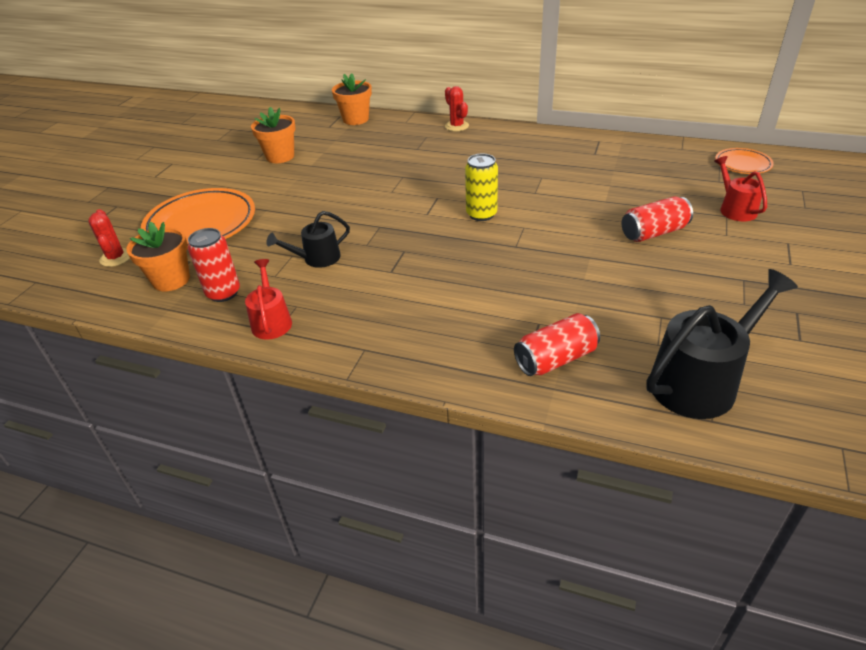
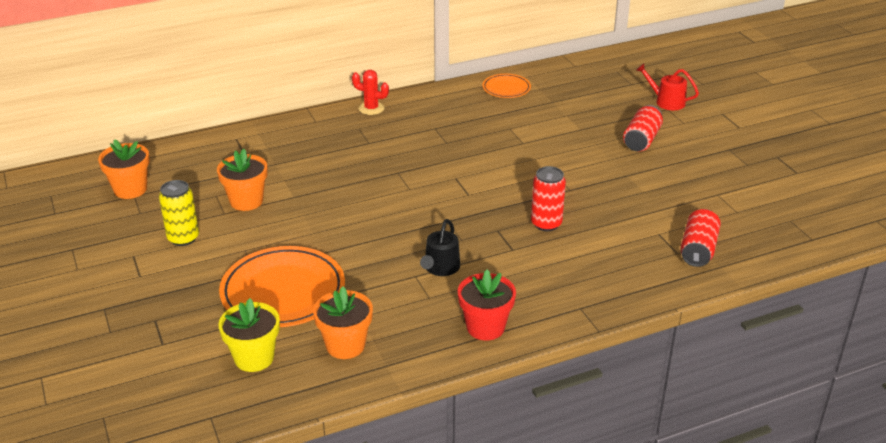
camera: 45 degrees left, 5 degrees down
red cactus [88,209,130,267] -> yellow flower pot [218,298,280,372]
red can [188,228,240,302] -> red can moved to [531,166,566,231]
red watering can [245,259,292,340] -> red flower pot [458,270,516,341]
orange flower pot [332,73,372,125] -> orange flower pot moved to [98,139,150,199]
yellow can [465,154,498,221] -> yellow can moved to [159,180,199,246]
black watering can [646,269,798,419] -> none
orange plate [715,148,774,174] -> orange plate moved to [482,74,531,98]

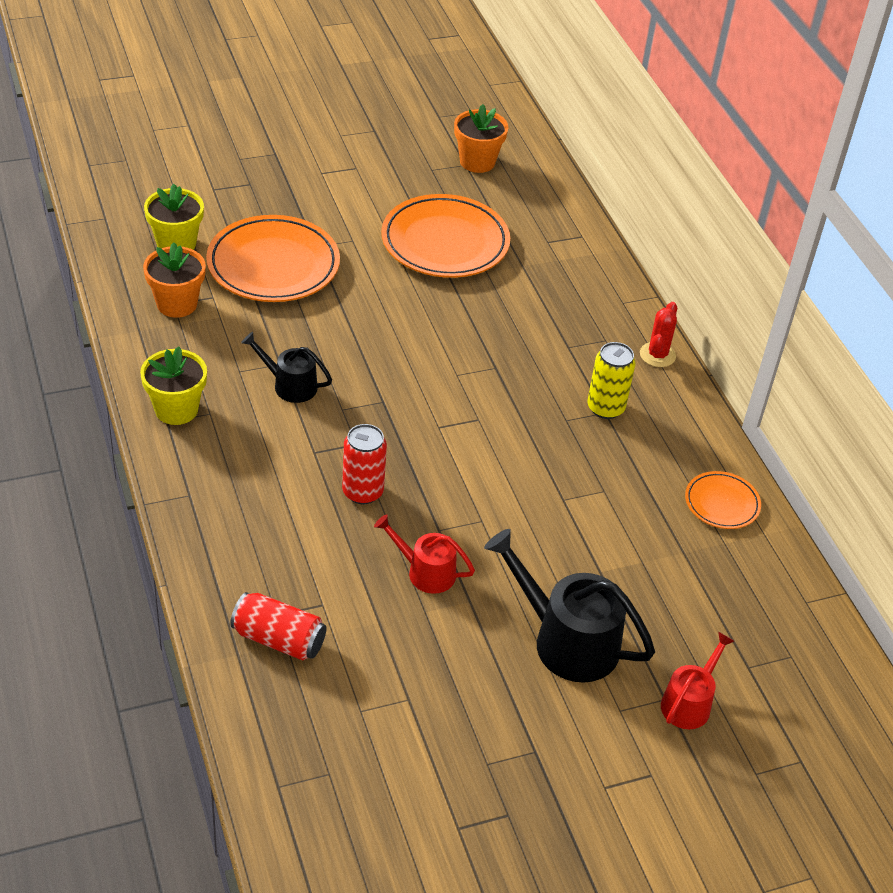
camera: 90 degrees right, 10 degrees up
yellow can [159,180,199,246] -> yellow can moved to [587,342,636,419]
orange flower pot [217,149,267,211] -> orange plate [381,194,510,278]
red flower pot [458,270,516,341] -> yellow flower pot [140,347,207,425]
red can [623,105,663,151] -> black watering can [484,529,655,683]
none -> red watering can [374,514,475,594]

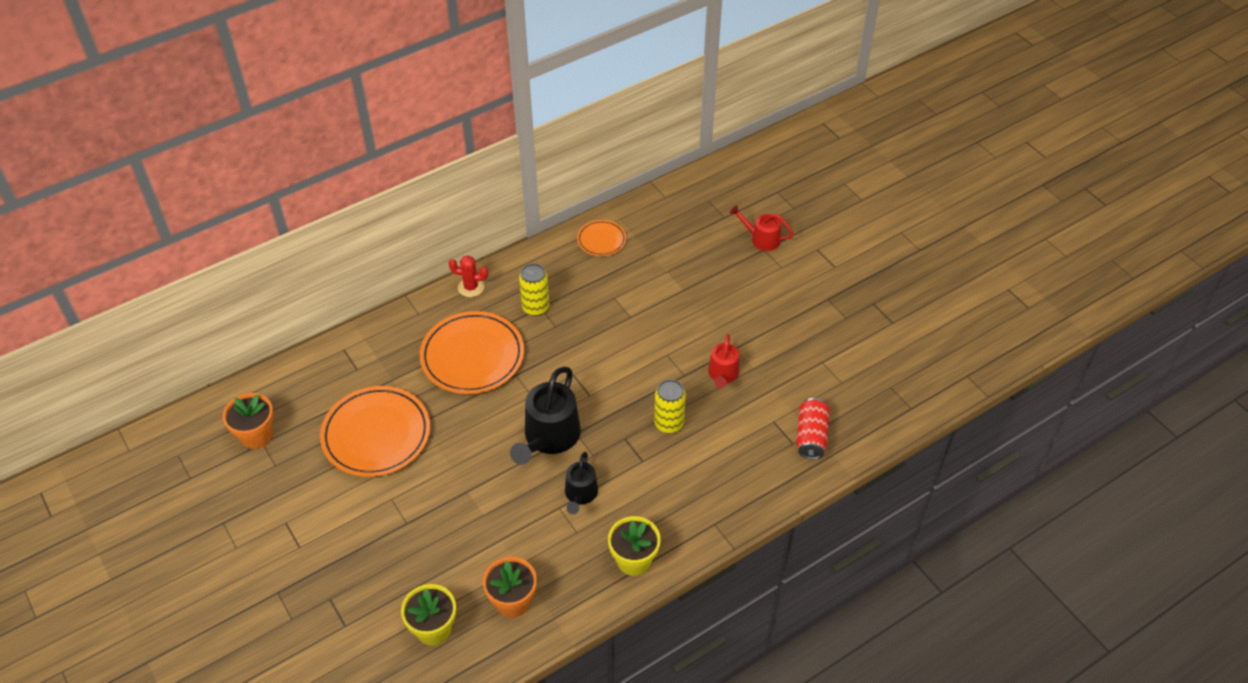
camera: 100 degrees left, 5 degrees up
orange plate [206,215,340,302] -> orange plate moved to [420,311,524,394]
red can [342,424,387,504] -> yellow can [654,379,686,433]
black watering can [484,529,655,683] -> black watering can moved to [510,367,581,465]

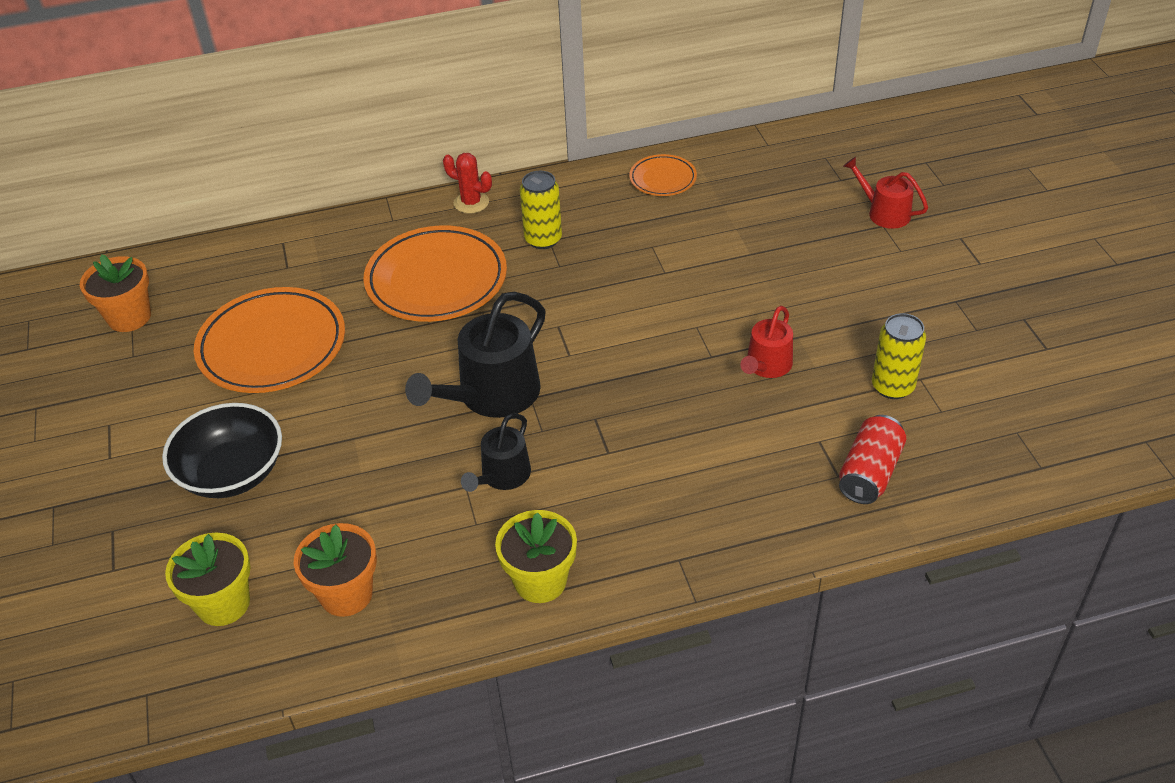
camera: 20 degrees right, 5 degrees down
yellow can [654,379,686,433] -> yellow can moved to [872,313,926,399]
none -> black bowl [162,403,282,498]

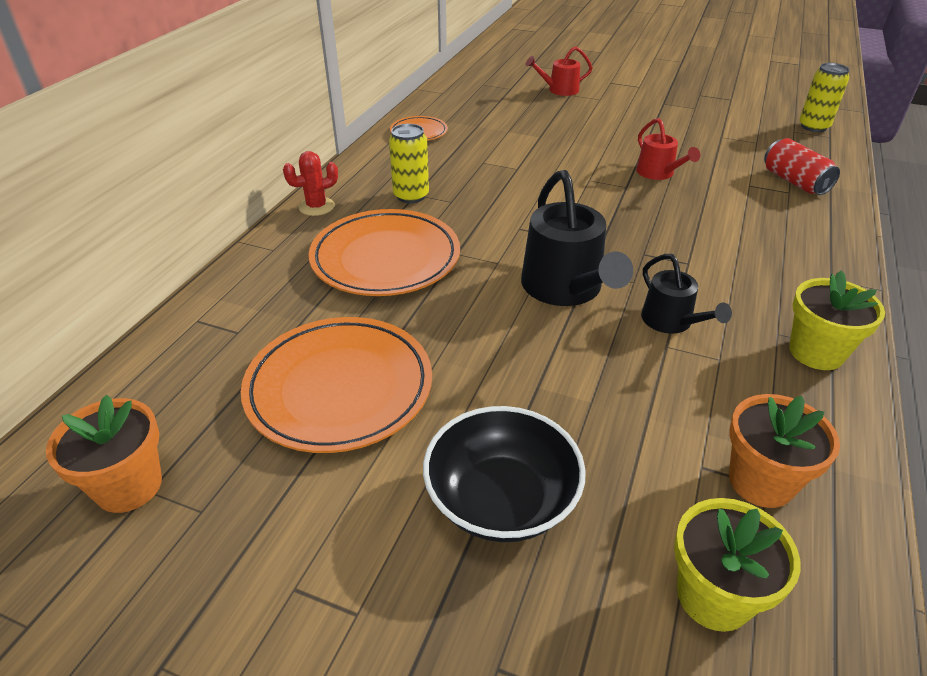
camera: 55 degrees left, 5 degrees down
yellow can [872,313,926,399] -> yellow can moved to [799,63,850,132]

